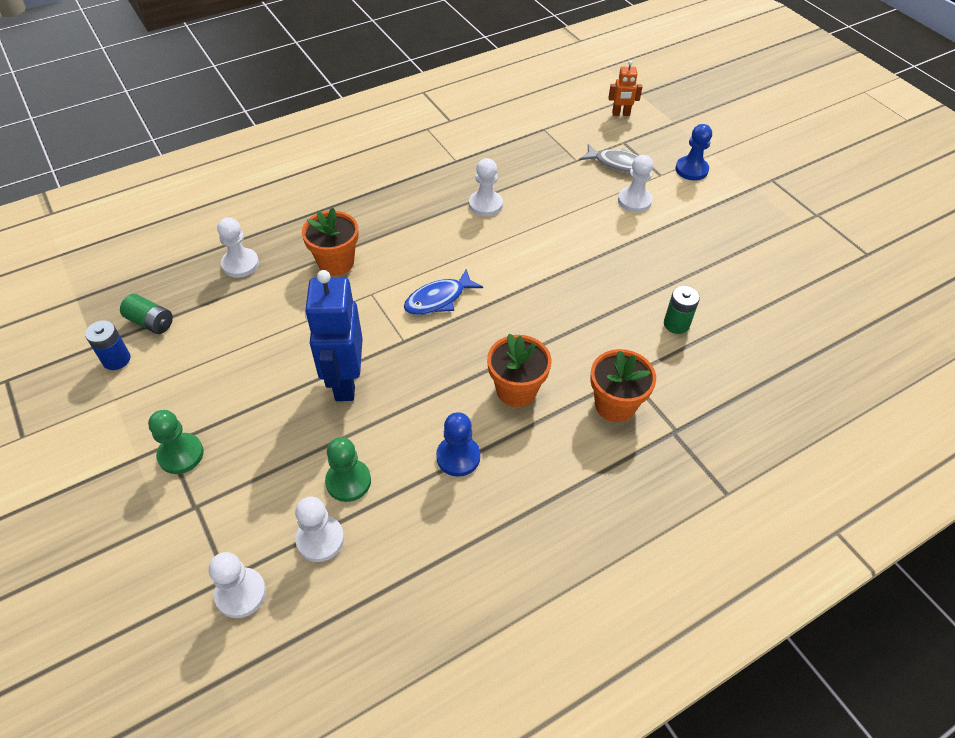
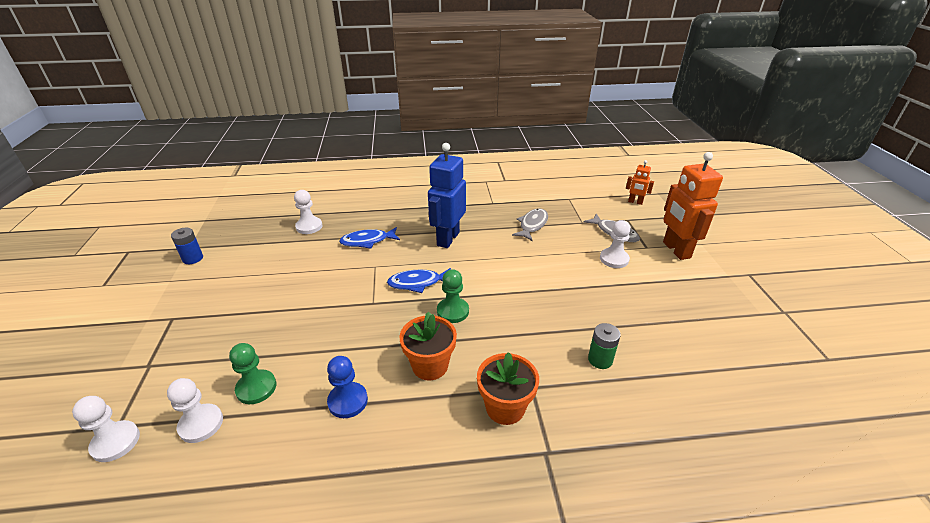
camera: 25 degrees right, 15 degrees down
green battery [120,294,173,334] -> none
green pawn [148,410,204,474] -> green pawn moved to [437,269,469,323]
orange flower pot [302,207,359,276] -> blue fish [339,227,400,249]
blue robot [305,270,363,401] -> blue robot moved to [428,143,466,248]
white pawn [469,158,503,216] -> none
blue pawn [676,124,712,180] -> orange robot [663,152,723,260]
none -> grey fish [512,208,548,241]

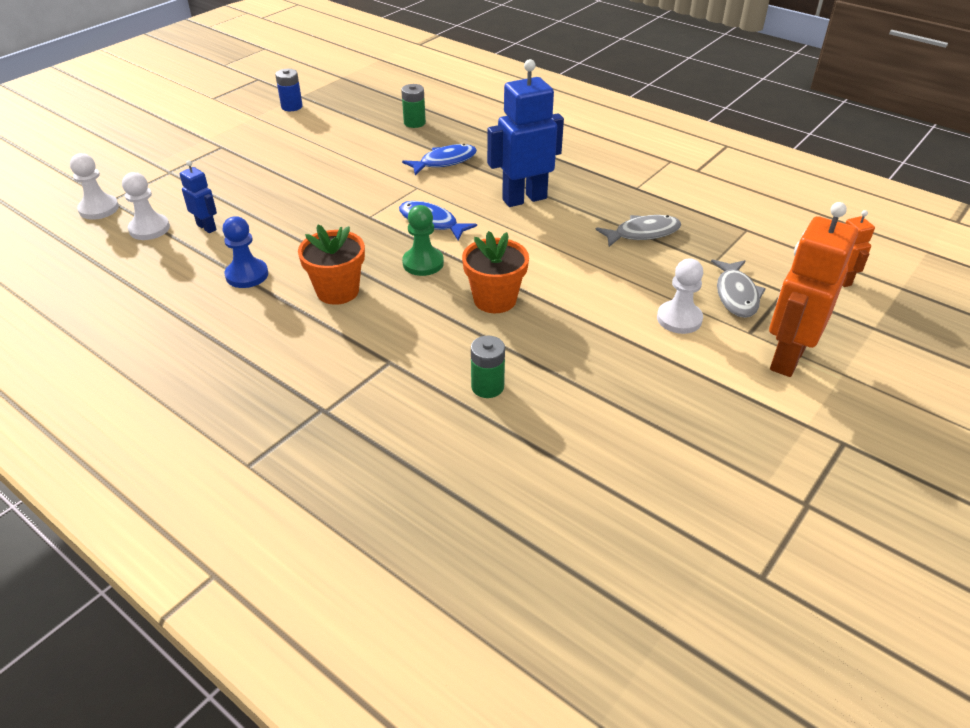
camera: 45 degrees right, 5 degrees up
green pawn [229,343,276,404] -> blue robot [180,160,217,233]
white pawn [294,190,323,234] -> green battery [401,84,426,128]
blue fish [339,227,400,249] -> blue fish turned 120 degrees clockwise [402,144,477,175]
orange flower pot [477,352,539,425] -> orange flower pot moved to [462,231,529,313]

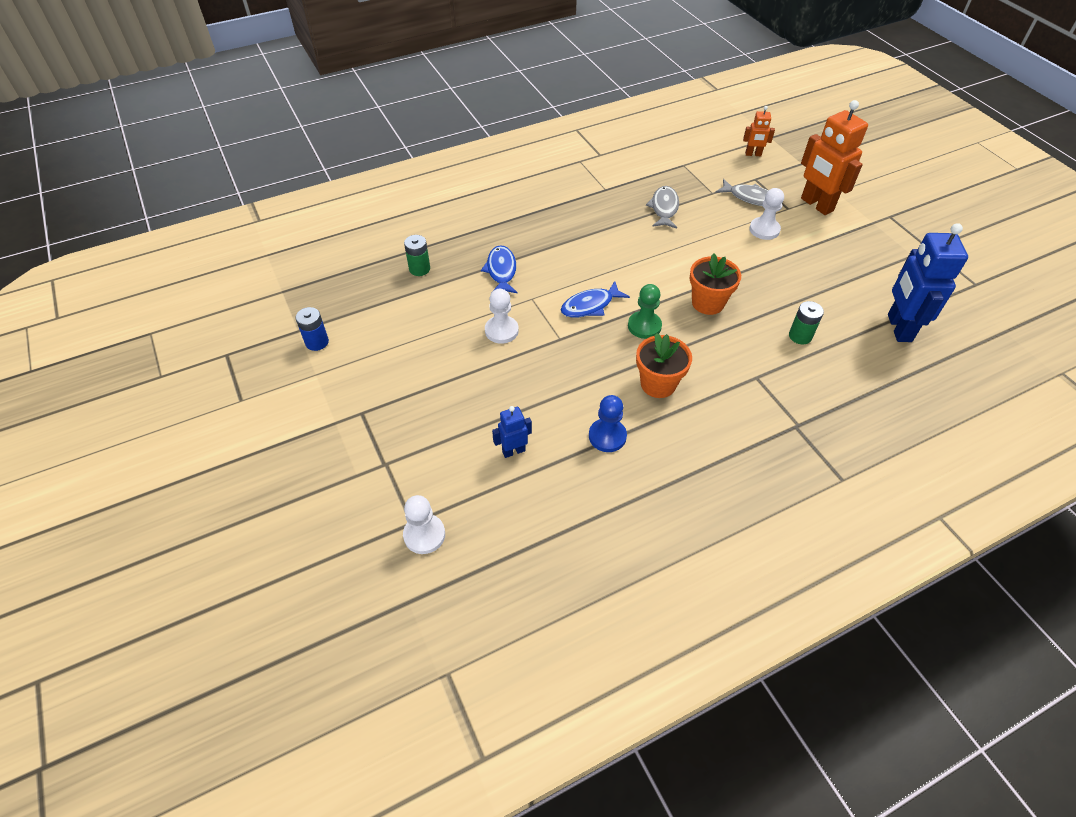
camera: 65 degrees left, 10 degrees up
white pawn [122,172,170,240] -> white pawn moved to [485,289,519,344]
blue robot [487,59,564,207] -> blue robot moved to [888,223,968,342]

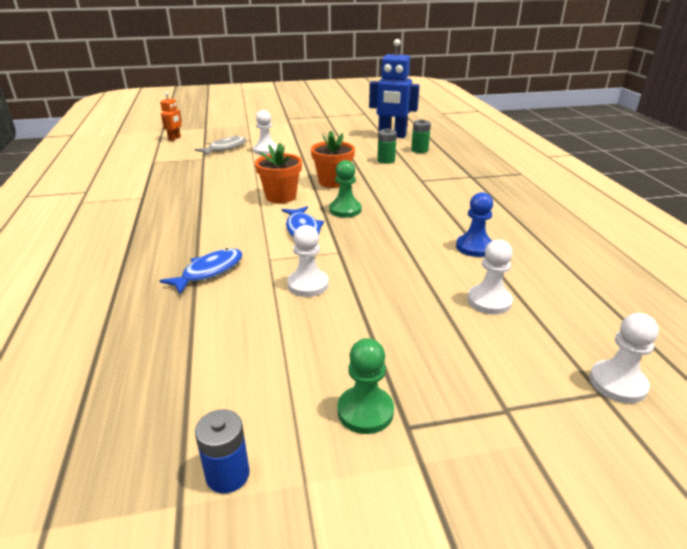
camera: 75 degrees left, 20 degrees down
green battery [404,235,430,276] -> green battery moved to [411,119,431,153]
blue fish [481,245,517,293] -> blue fish turned 120 degrees clockwise [159,248,242,294]
blue robot [492,406,532,458] -> white pawn [468,239,513,314]
orange flower pot [636,333,692,398] -> orange flower pot moved to [255,143,302,203]
grey fish [646,186,679,229] -> none
orange robot [801,100,868,215] -> none
none -> green pawn [338,338,394,434]

